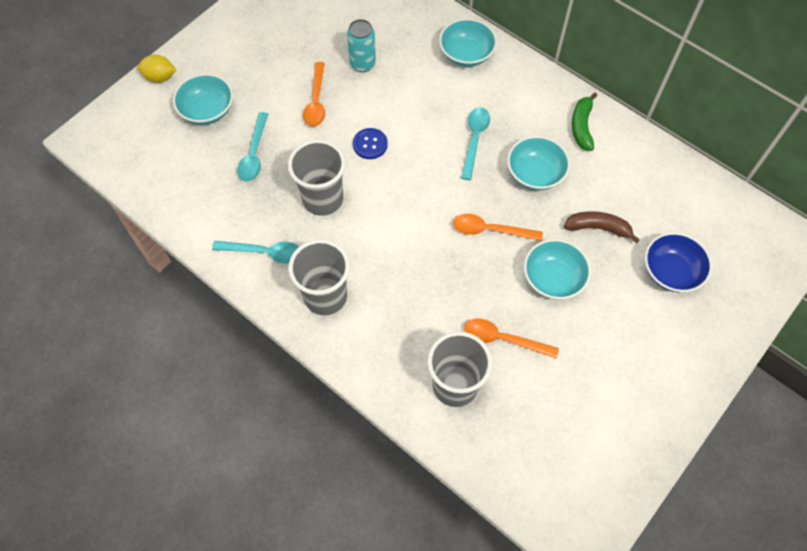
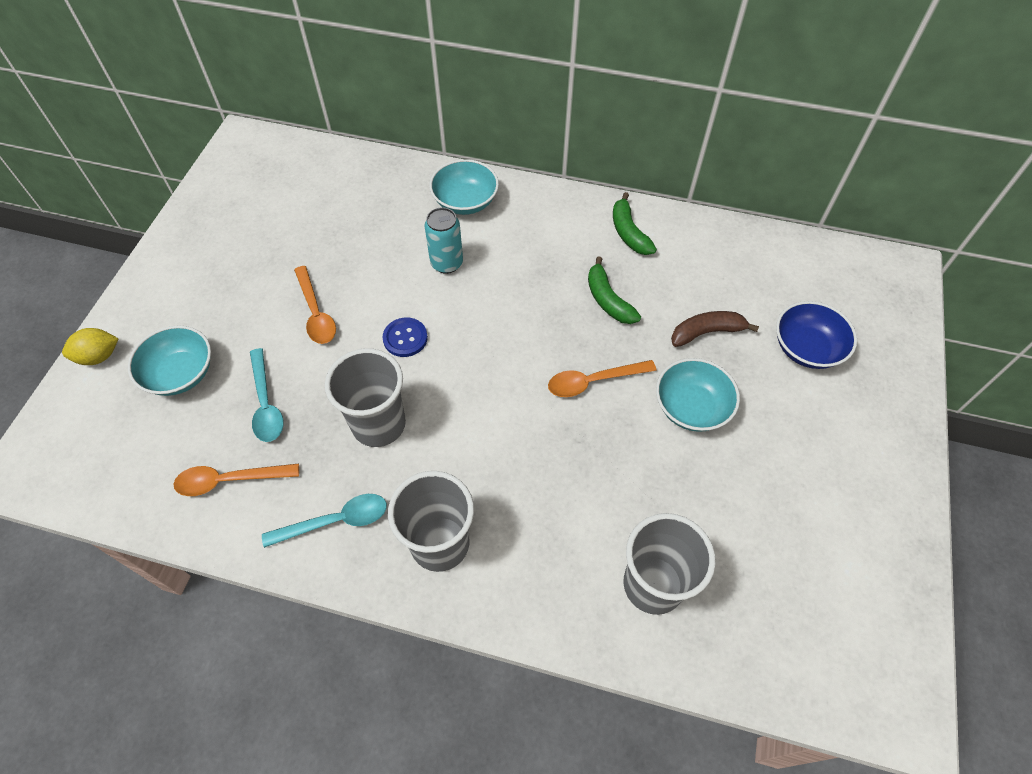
camera: 25 degrees left, 5 degrees down
turquoise can [347,19,376,72] -> turquoise can moved to [425,207,463,274]
turquoise spoon [461,107,490,180] -> none
orange spoon [464,319,559,358] -> orange spoon moved to [173,463,299,496]
turquoise bowl [507,136,570,190] -> green banana [588,256,641,324]

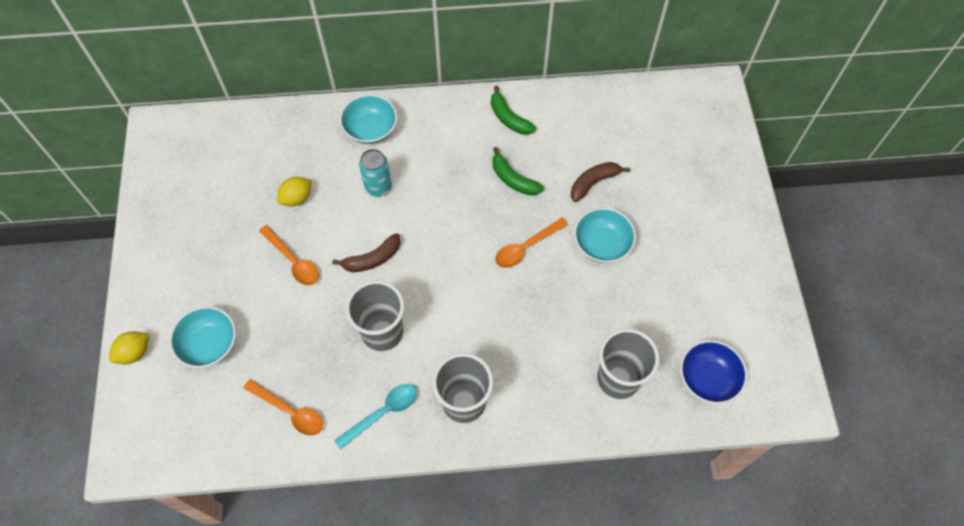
camera: 20 degrees left, 5 degrees up
orange spoon [173,463,299,496] -> orange spoon turned 120 degrees counterclockwise [244,379,323,436]
turquoise spoon [250,348,284,442] -> none
blue button [383,318,428,357] -> brown banana [332,233,401,272]
blue bowl [776,301,857,369] -> blue bowl moved to [680,340,748,404]
none -> yellow lemon [277,177,312,206]

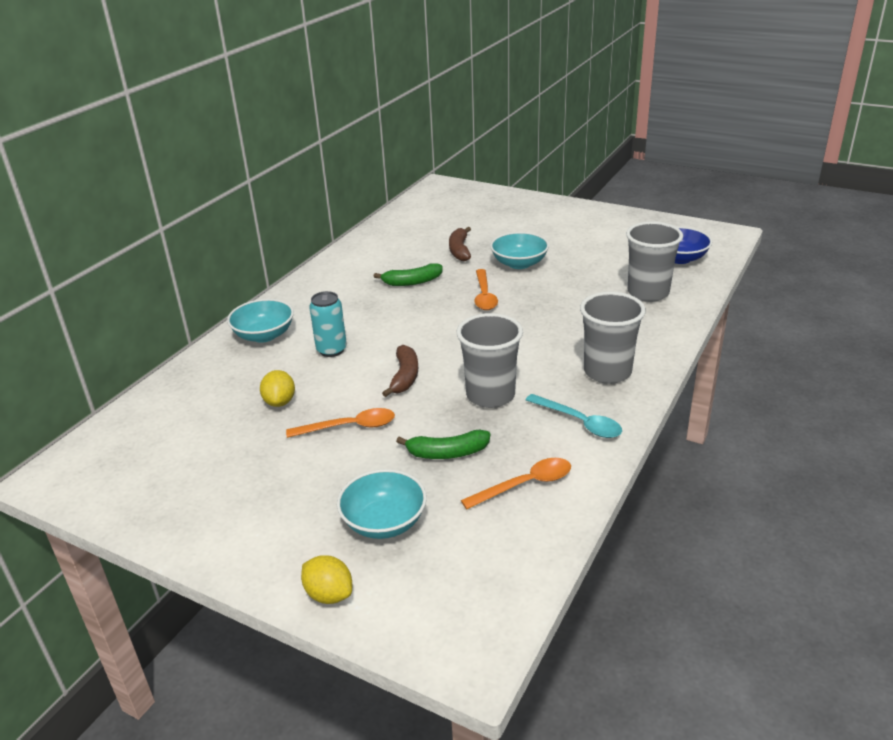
camera: 55 degrees left, 30 degrees down
yellow lemon [109,331,149,364] -> yellow lemon turned 45 degrees counterclockwise [301,555,352,604]
turquoise spoon [334,384,417,449] -> turquoise spoon turned 135 degrees clockwise [526,394,622,438]
green banana [491,86,536,135] -> green banana moved to [396,430,490,459]

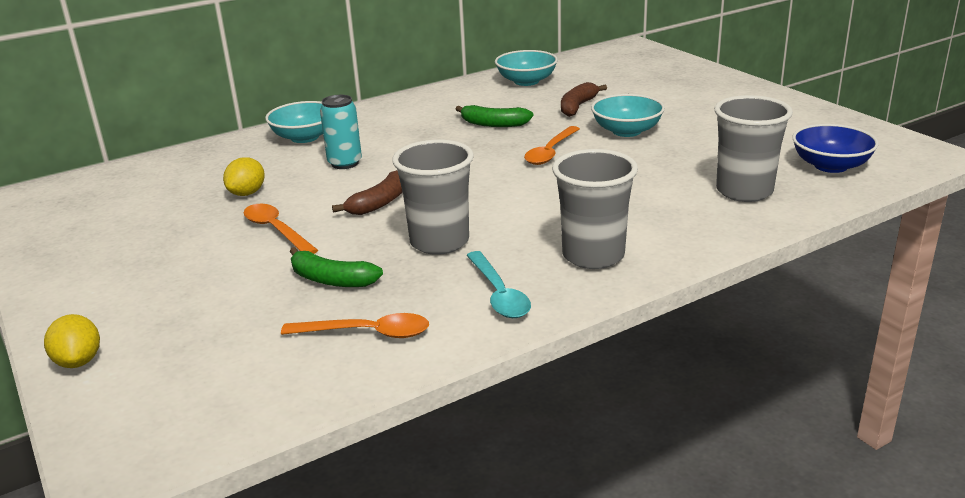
camera: 30 degrees right, 5 degrees down
orange spoon [286,408,395,438] -> orange spoon turned 150 degrees counterclockwise [244,204,318,254]
turquoise bowl [337,469,427,539] -> turquoise bowl moved to [495,50,558,86]

